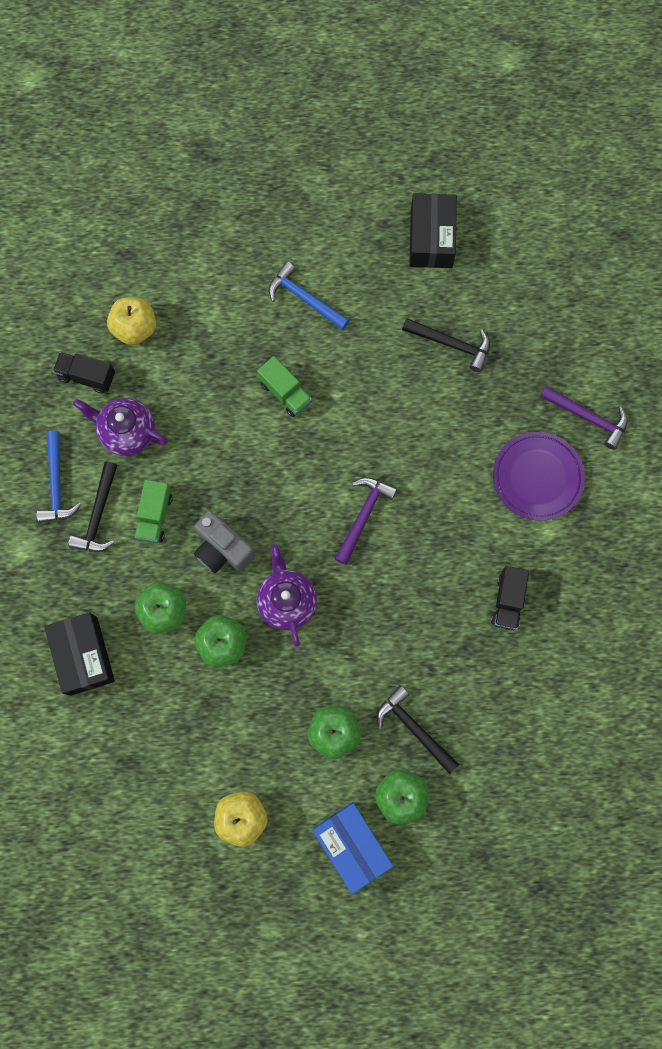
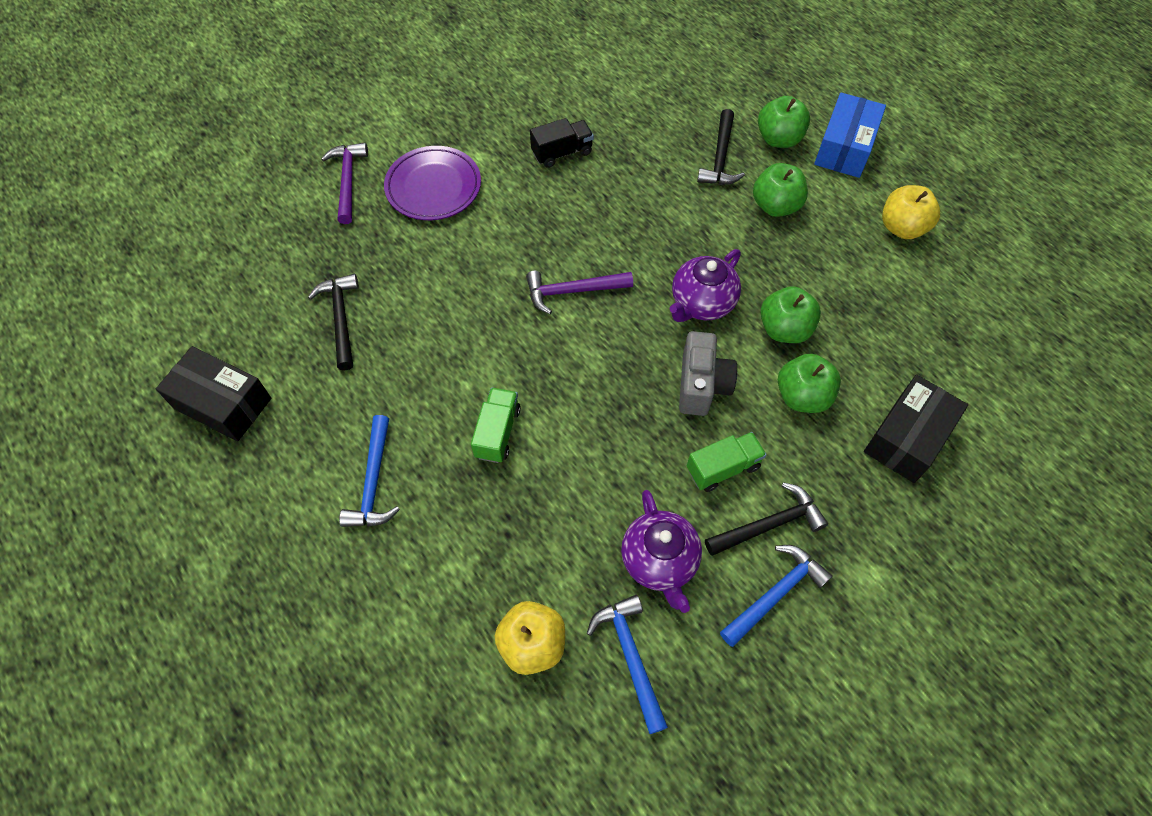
camera: 125 degrees left, 15 degrees down
black truck [53,352,115,394] -> blue hammer [587,595,668,734]
black box [409,193,457,268] -> black box turned 60 degrees clockwise [156,346,271,441]

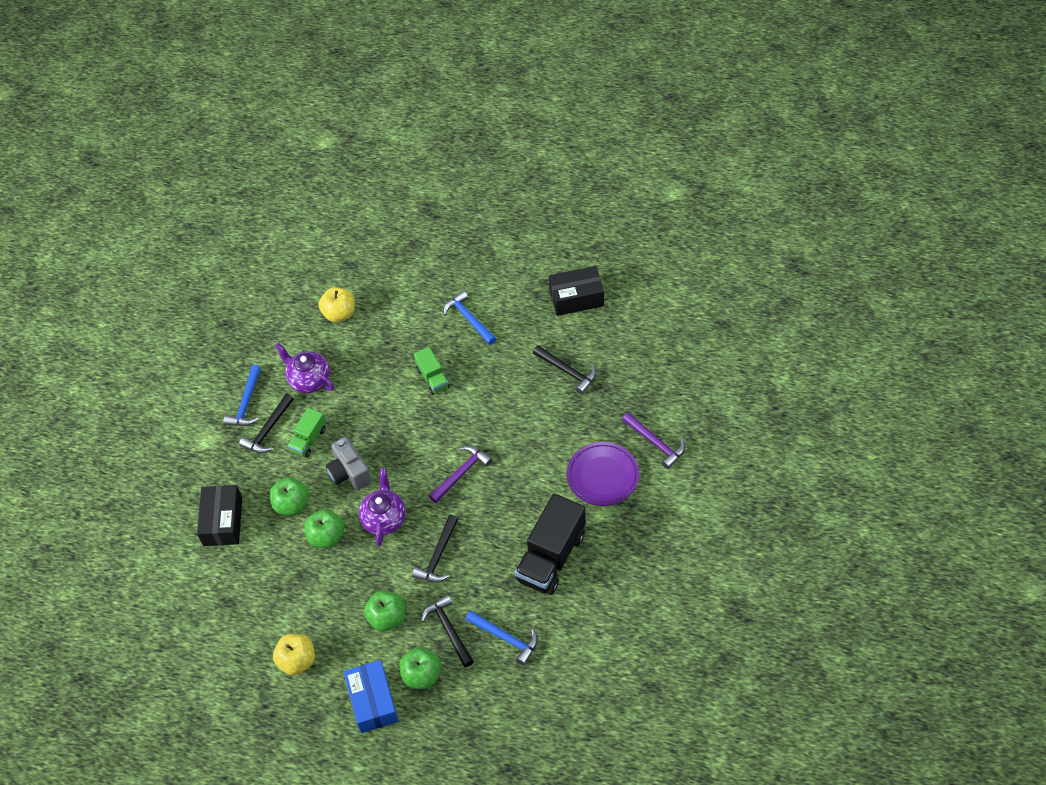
camera: 145 degrees right, 5 degrees down
black truck [530,118,594,168] -> black truck [515,494,586,595], size x1.89
blue hammer [587,595,668,734] -> blue hammer moved to [465,611,538,665]
none -> black hammer [412,515,458,583]

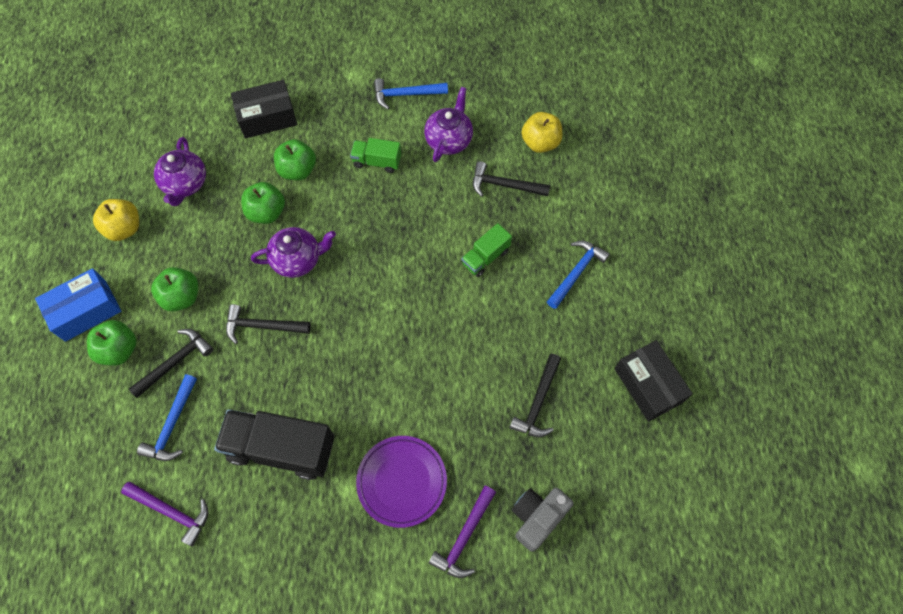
camera: 70 degrees right, 10 degrees up
black hammer [239,394,294,453] -> black hammer moved to [473,161,550,197]
grey camera [326,437,372,490] -> grey camera moved to [512,488,574,552]
purple hammer [429,446,492,503] -> purple hammer moved to [121,482,208,547]
none -> purple teapot [154,137,206,206]

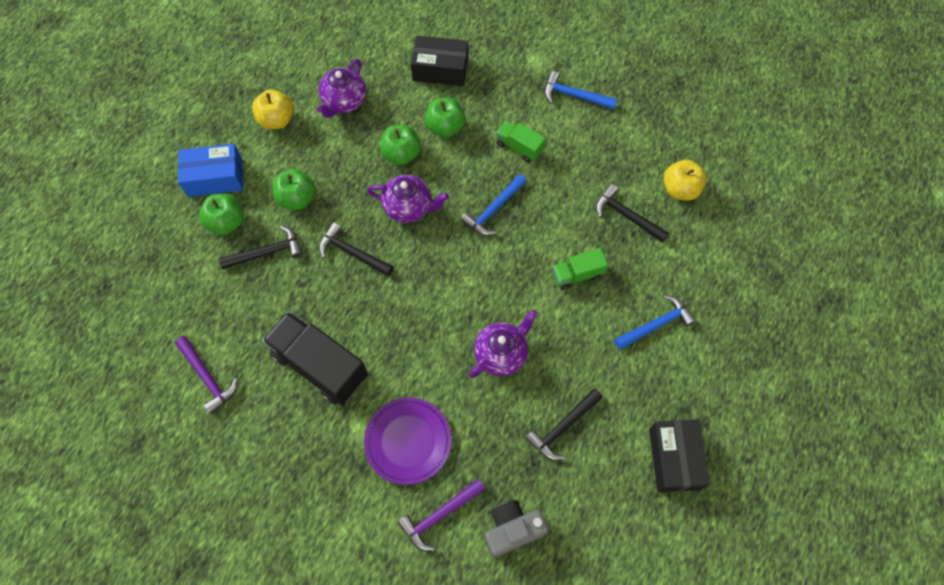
camera: 25 degrees right, 0 degrees up
blue hammer [137,374,197,461] -> blue hammer moved to [461,174,527,235]
purple teapot [424,87,473,162] -> purple teapot moved to [469,310,538,378]

